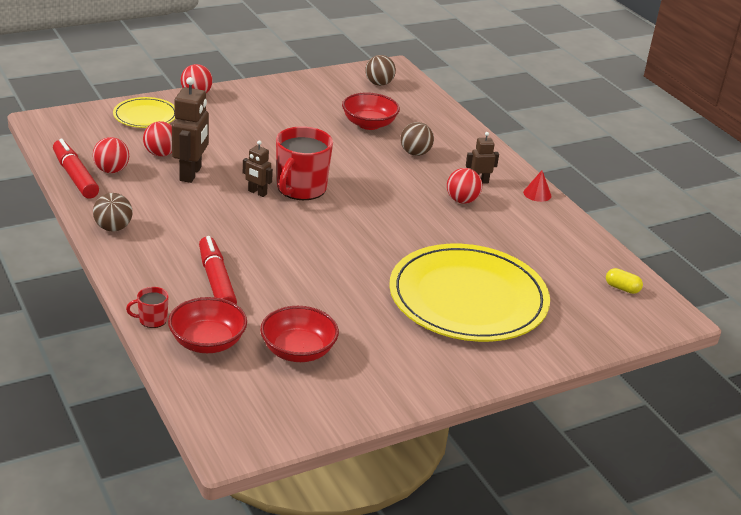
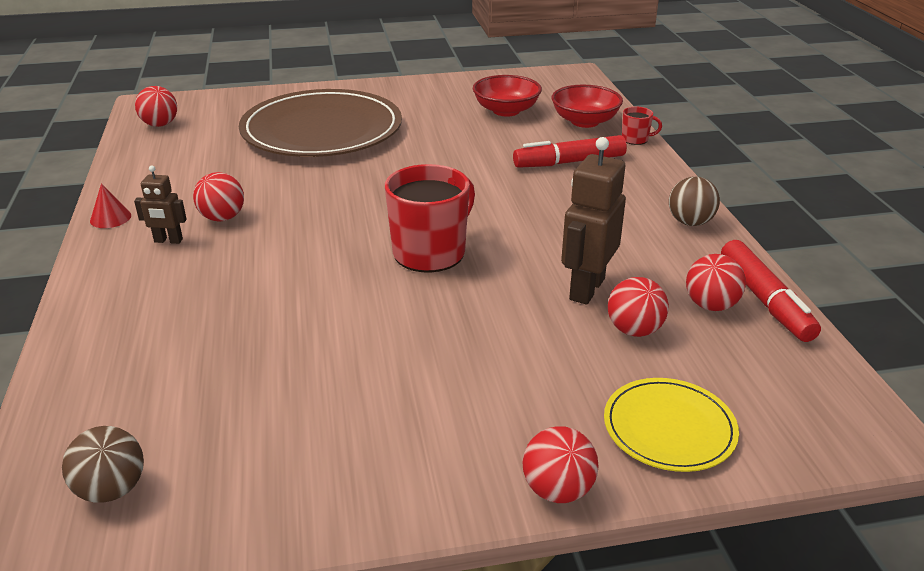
camera: 160 degrees left, 0 degrees up
red marker [199,236,237,304] -> red marker turned 75 degrees clockwise [513,135,627,168]
brown robot [243,140,273,197] -> none
red bowl [342,93,400,130] -> none
yellow plate [389,244,550,342] -> brown plate [239,89,402,157]
brown ball [401,122,434,156] -> none
yellow capsule [606,268,643,294] -> red ball [135,86,177,127]

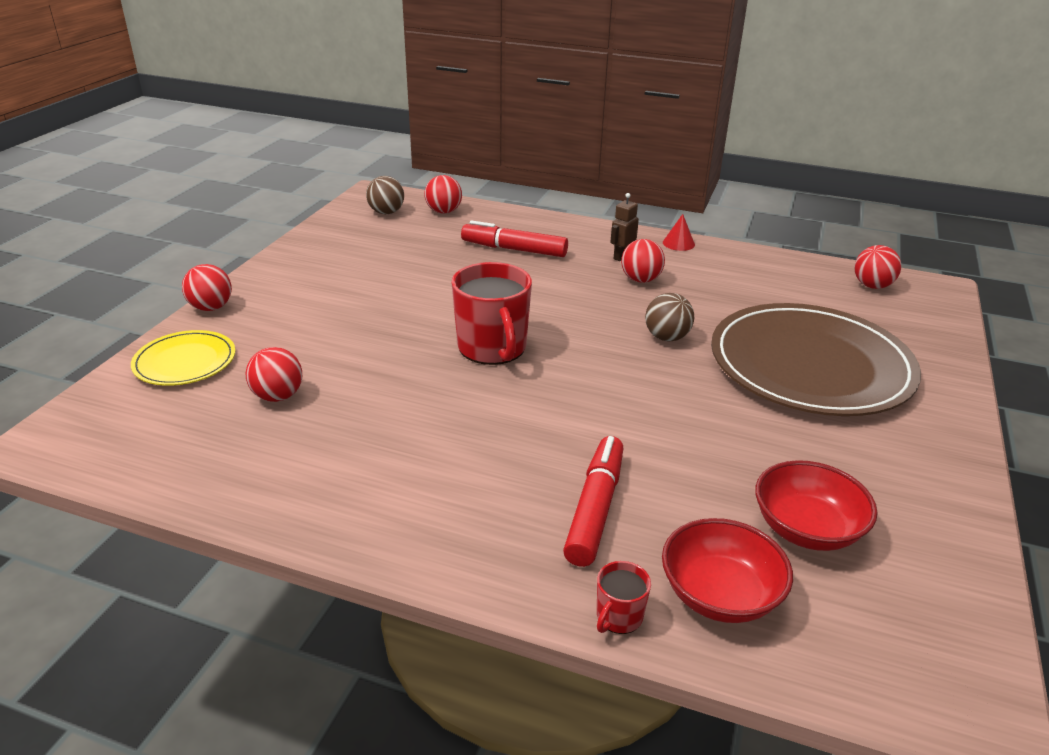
camera: 120 degrees right, 0 degrees up
brown robot [561,137,626,305] -> none
brown ball [669,176,720,226] -> brown ball moved to [645,293,694,341]
red ball [686,254,746,311] -> red ball moved to [424,175,462,213]
red marker [721,240,821,342] -> red marker moved to [461,220,568,257]

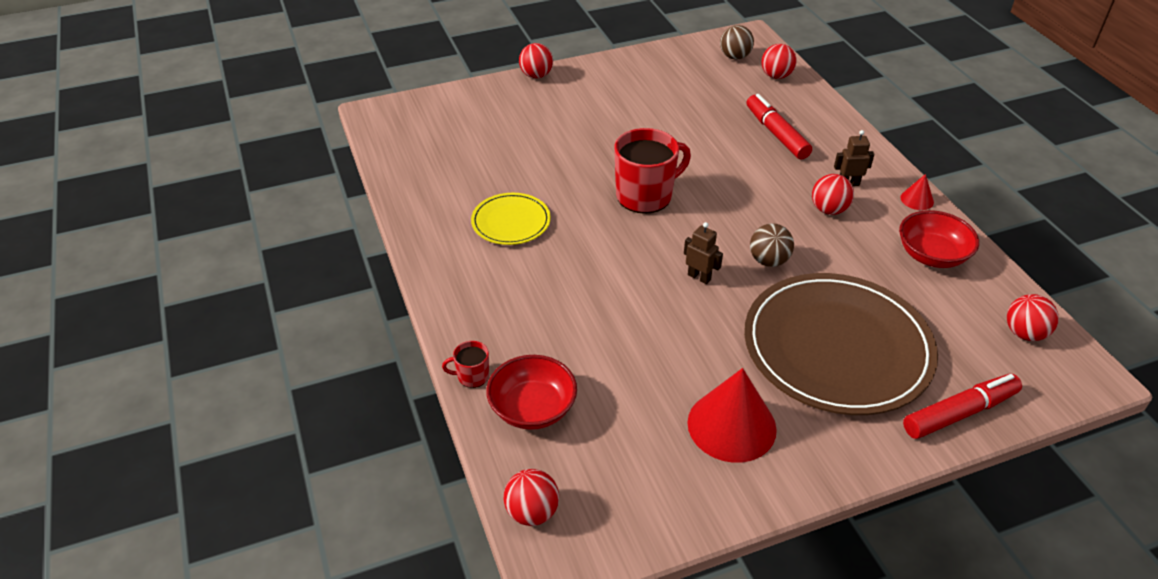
camera: 50 degrees right, 10 degrees up
yellow plate [131,330,236,386] -> yellow plate moved to [471,193,551,245]
red ball [245,347,302,402] -> red ball moved to [503,469,559,526]
red mug [451,262,532,365] -> red mug turned 150 degrees counterclockwise [614,128,691,214]
red marker [563,436,624,567] -> red marker moved to [903,374,1022,439]
red bowl [755,460,877,551] -> red bowl moved to [899,210,979,268]
none -> brown robot [684,222,723,284]
none -> red cone [687,368,777,463]

